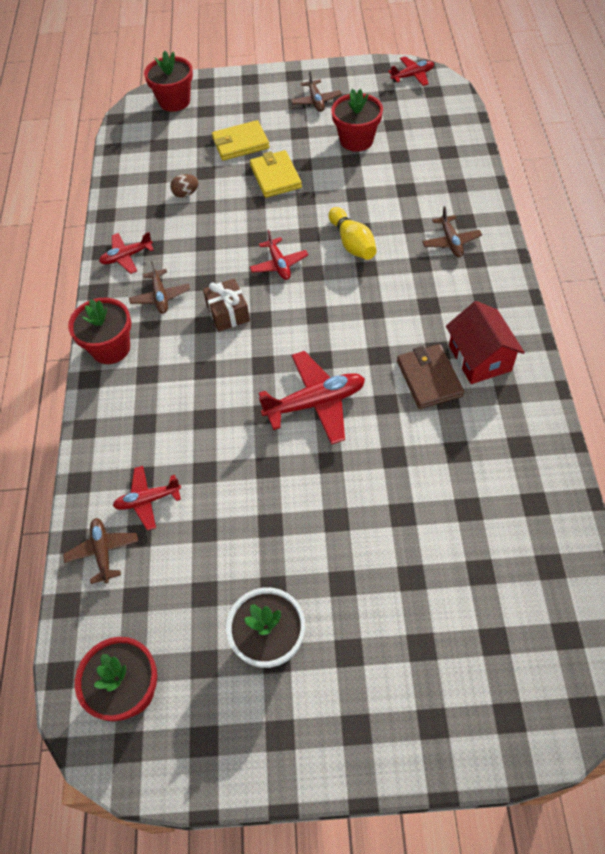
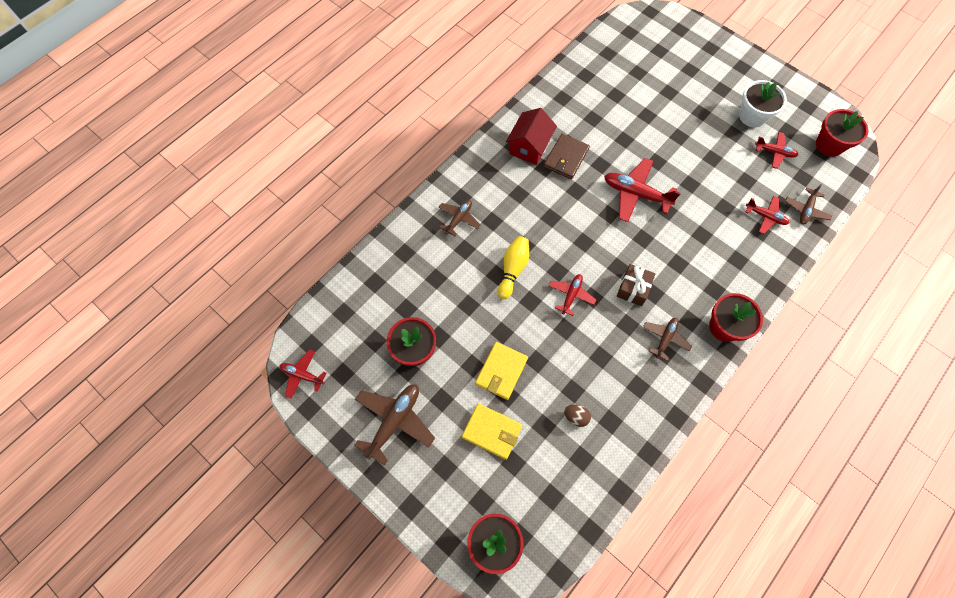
camera: 140 degrees left, 10 degrees up
red plane [99,232,154,274] -> red plane moved to [755,132,798,169]
brown plane [291,71,342,112] -> brown plane [355,384,435,465], size x1.68

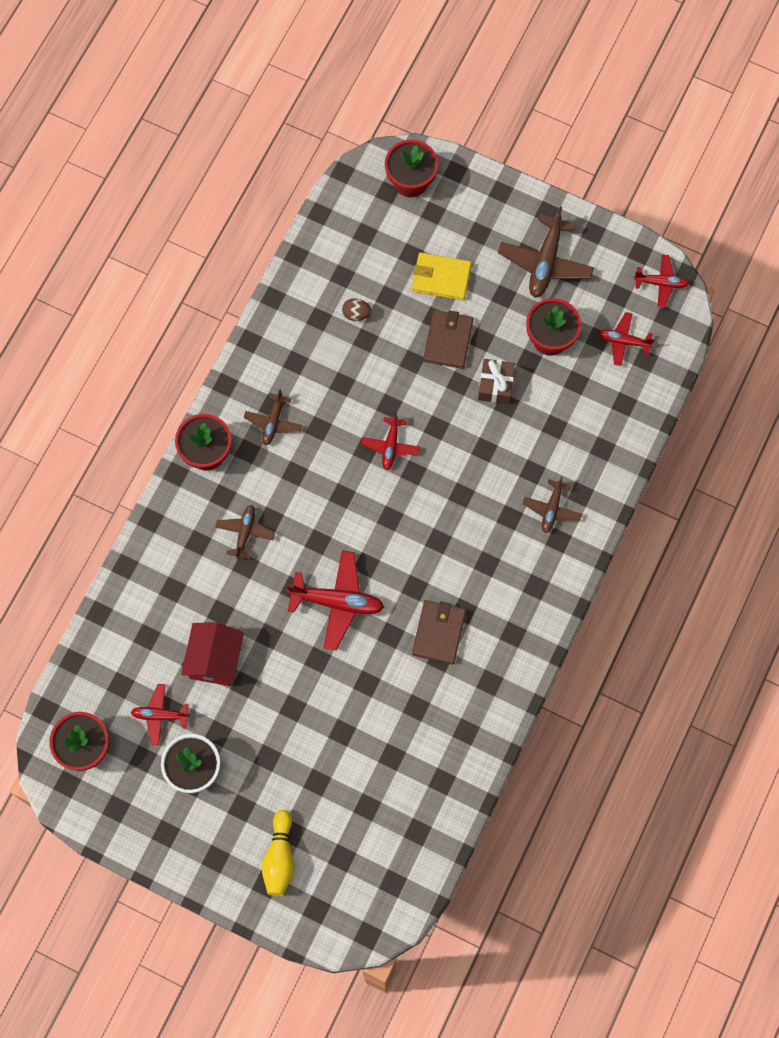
camera: 165 degrees right, 5 degrees up
yellow wallet [475,342,528,400] -> brown wallet [423,310,473,369]
yellow bowling pin [498,236,529,299] -> yellow bowling pin moved to [262,810,294,896]
red house [506,108,557,165] -> red house moved to [181,622,244,686]
brown gift [617,264,655,306] -> brown gift moved to [478,359,515,404]
red plane [745,196,789,234] -> red plane moved to [598,312,655,366]
brown plane [785,184,832,224] -> brown plane moved to [215,505,275,559]

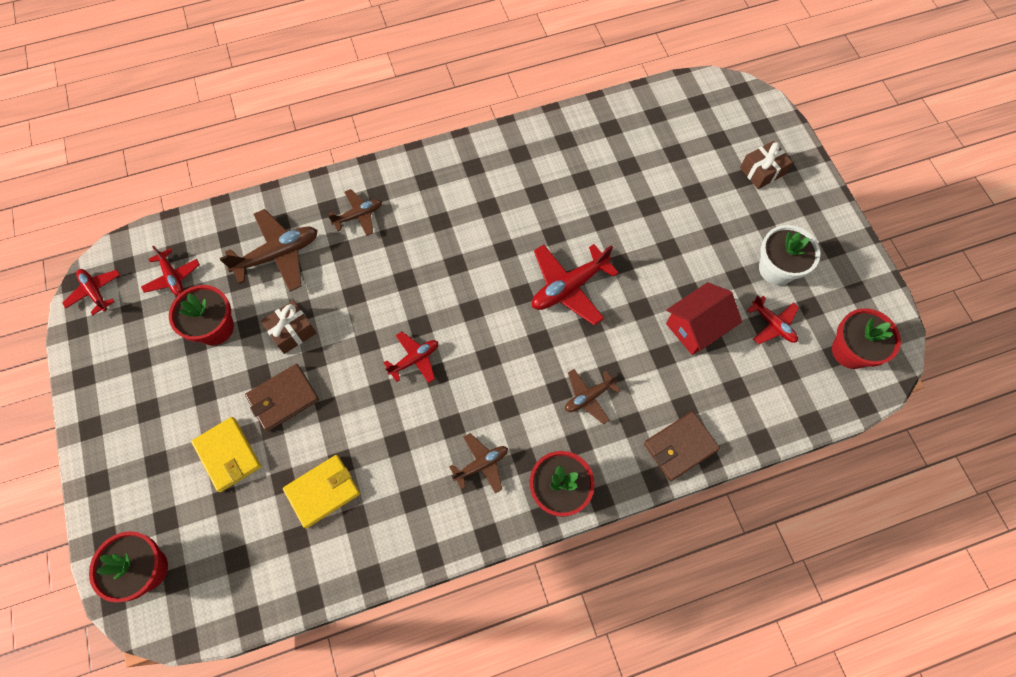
camera: 135 degrees left, 5 degrees down
yellow bowling pin [262,810,294,896] -> brown gift [740,141,793,189]
red plane [286,550,384,650] -> red plane turned 90 degrees counterclockwise [532,244,618,325]
brown egg [342,298,372,321] -> yellow wallet [283,455,360,528]
brown wallet [412,600,466,664] -> brown wallet moved to [644,411,720,481]
brown plane [498,206,594,298] -> brown plane moved to [220,209,318,291]

